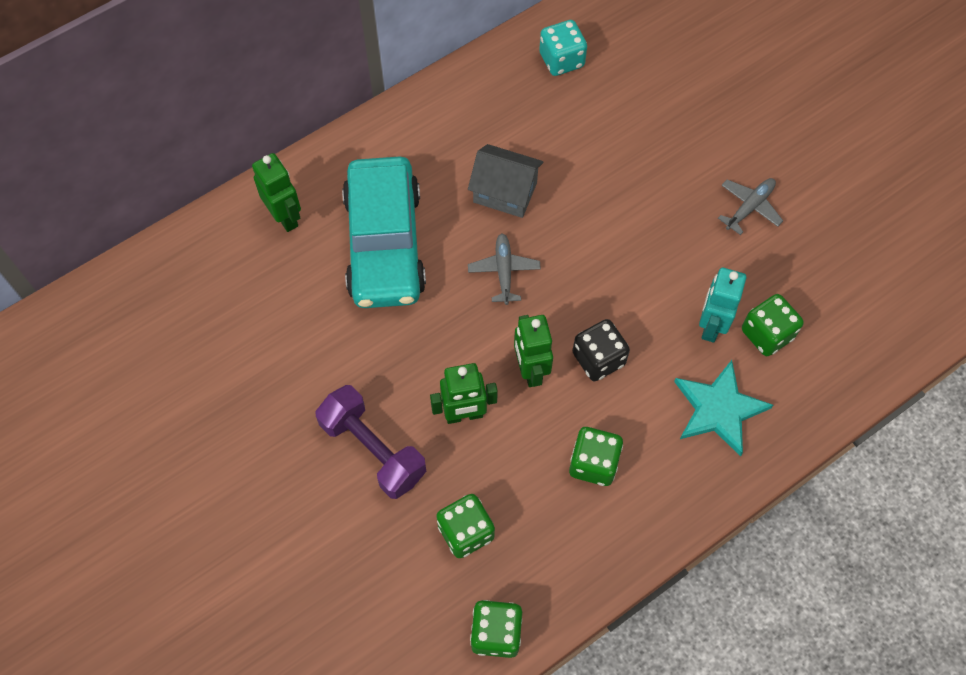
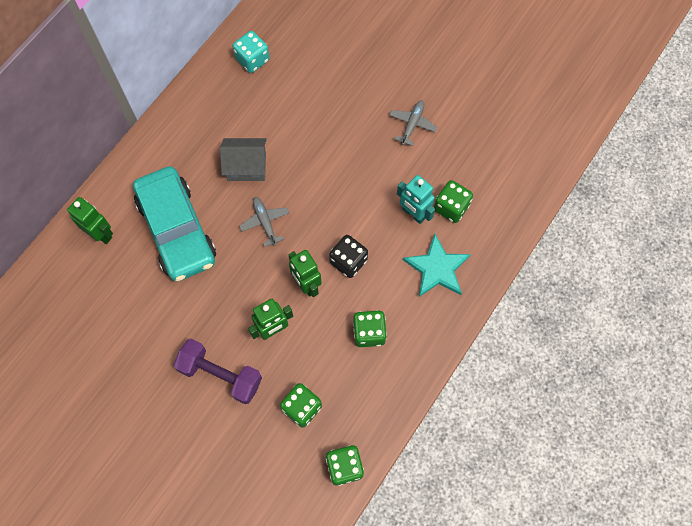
camera: 20 degrees left, 5 degrees up
turquoise robot [699,268,746,342] -> turquoise robot turned 45 degrees counterclockwise [397,175,435,224]

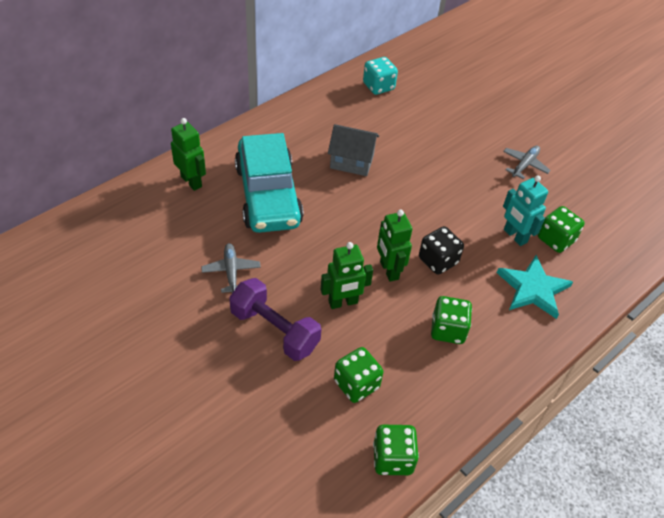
camera: 10 degrees right, 20 degrees down
grey plane [239,197,289,247] -> grey plane moved to [201,243,261,293]

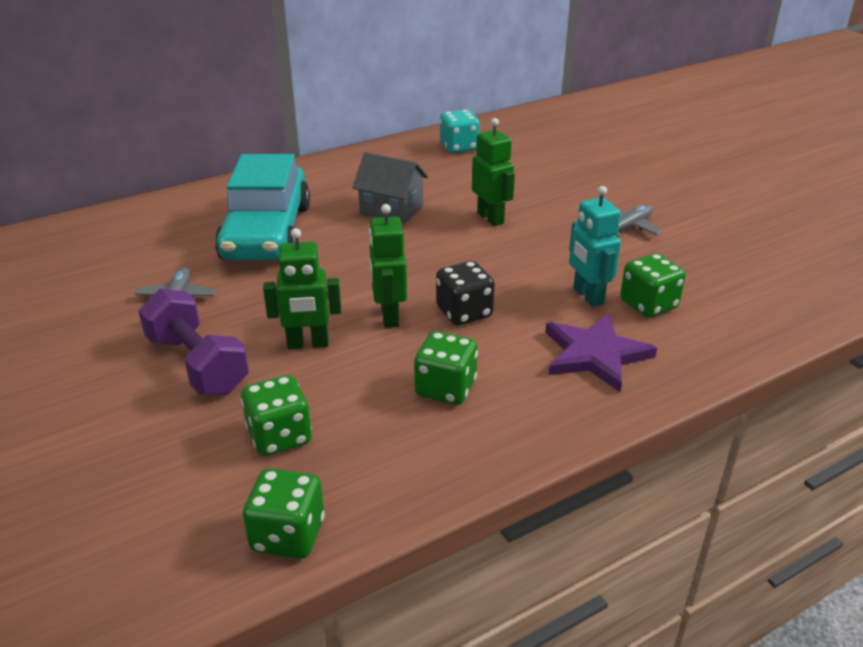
camera: 15 degrees right, 15 degrees down
green robot [171,118,206,191] -> green robot moved to [472,118,515,226]
turquoise star [497,255,573,319] -> purple star [545,314,657,392]

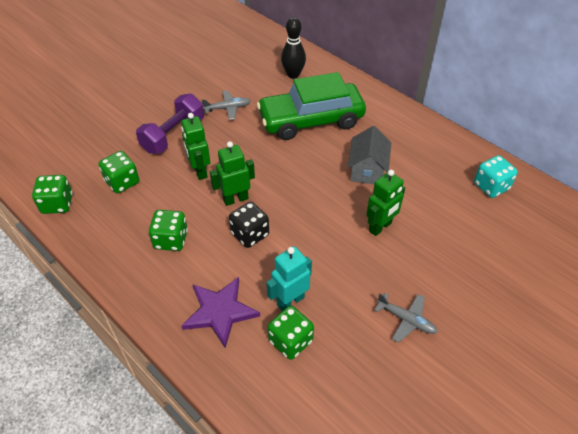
camera: 75 degrees right, 15 degrees up
turquoise car [215,154,310,260] -> green car [257,72,366,140]
none -> black bowling pin [281,17,306,79]

